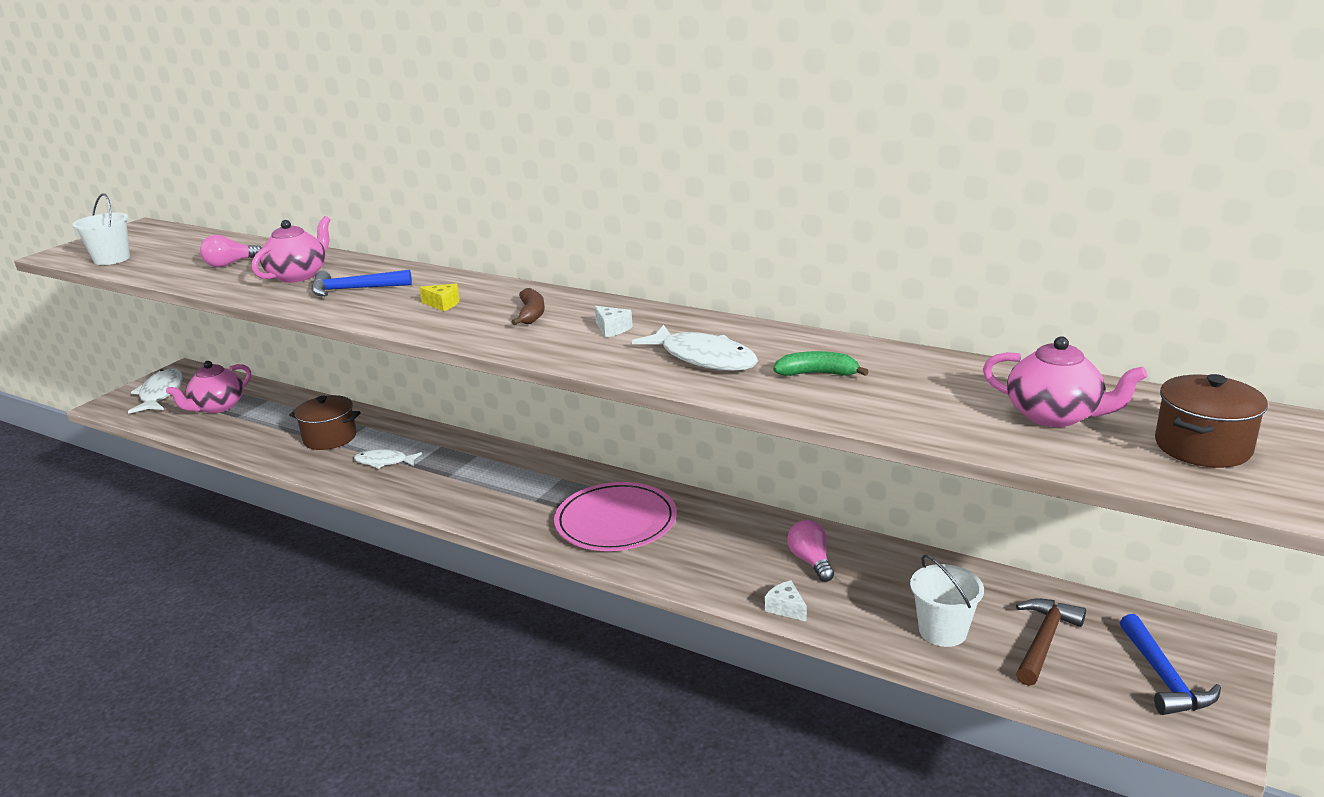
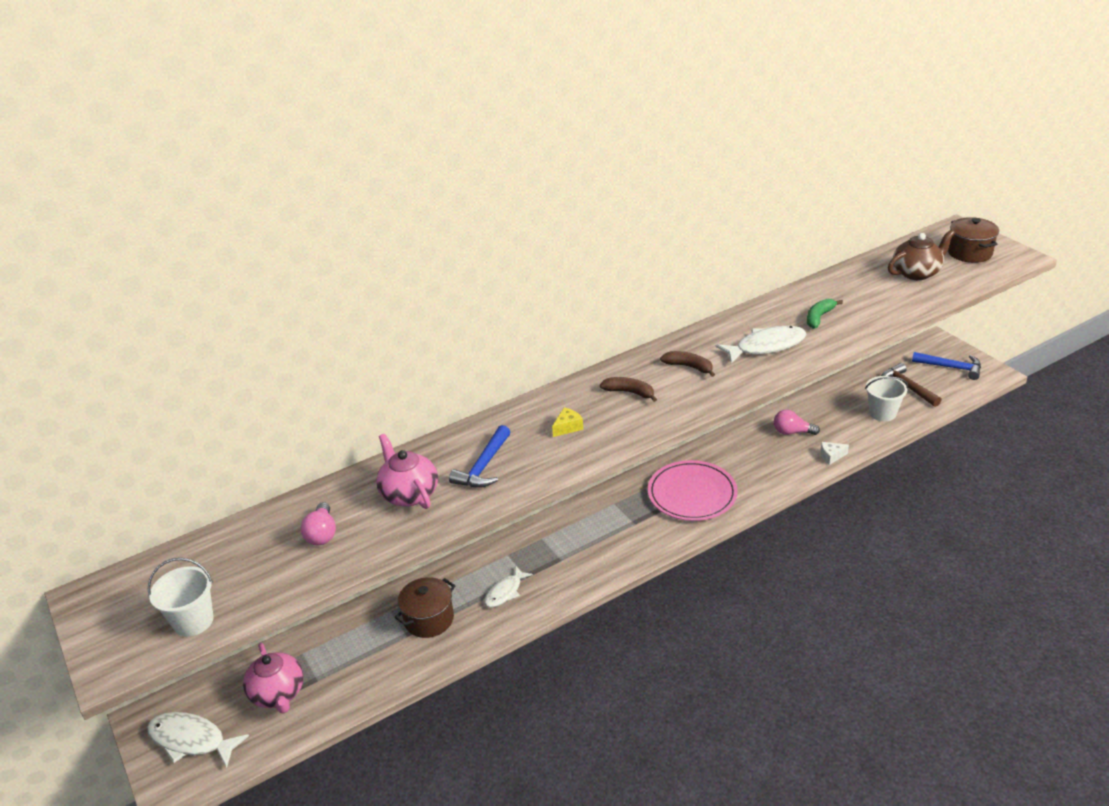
camera: 60 degrees left, 10 degrees up
white cheese [595,306,633,338] -> brown banana [660,351,715,377]
pink teapot [983,336,1148,427] -> brown teapot [888,230,955,280]

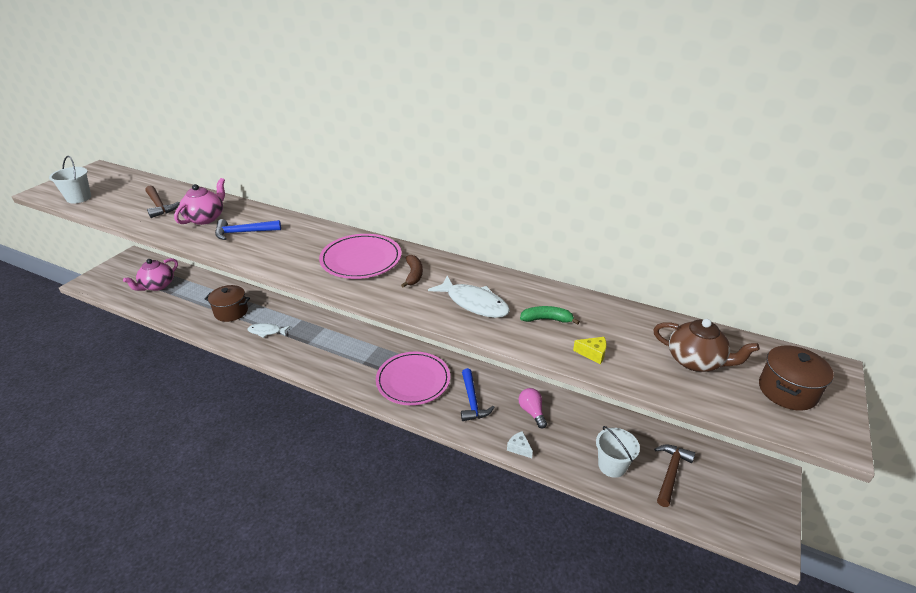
camera: 55 degrees right, 0 degrees up
white fish [147,712,249,768] -> none
pink light bulb [300,502,336,545] -> brown hammer [145,185,180,218]
yellow cheese [552,407,583,437] -> yellow cheese moved to [573,337,606,364]
brown banana [600,377,657,402] -> pink plate [319,234,401,279]
blue hammer [912,352,981,380] -> blue hammer moved to [461,368,494,421]

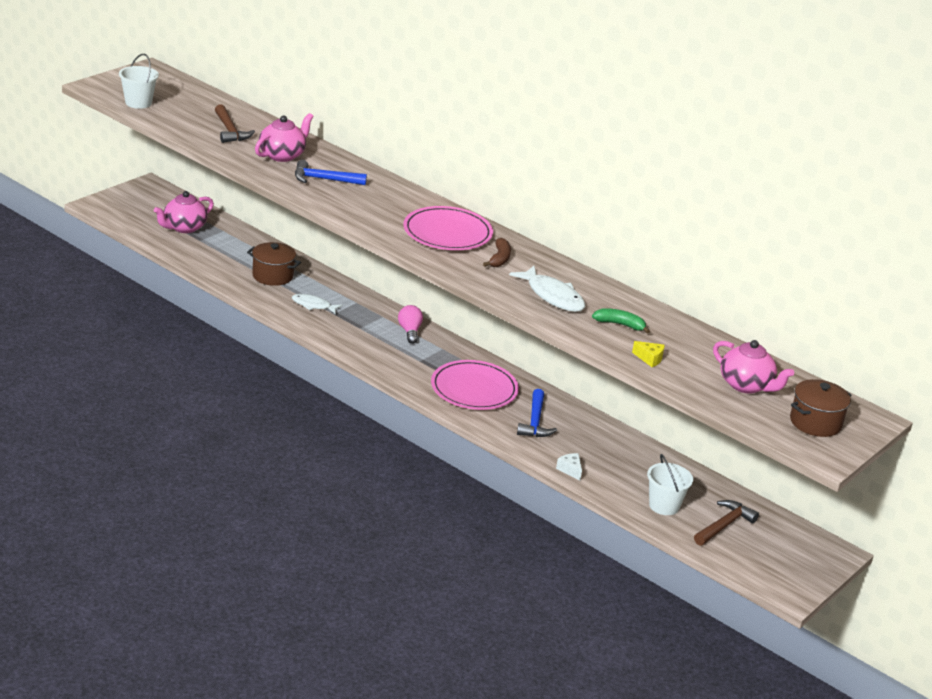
camera: 10 degrees right, 5 degrees down
pink light bulb [519,388,547,429] -> pink light bulb moved to [398,305,423,344]
brown teapot [653,319,760,372] -> pink teapot [713,340,794,394]

